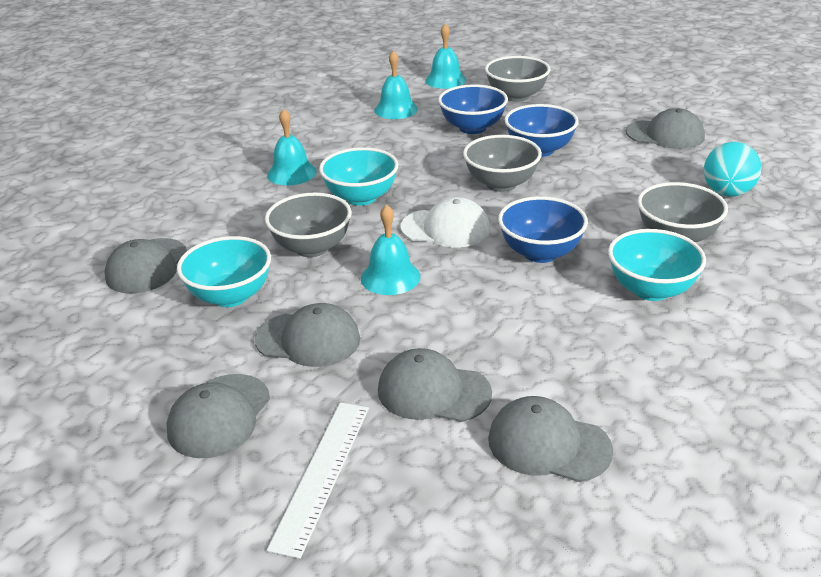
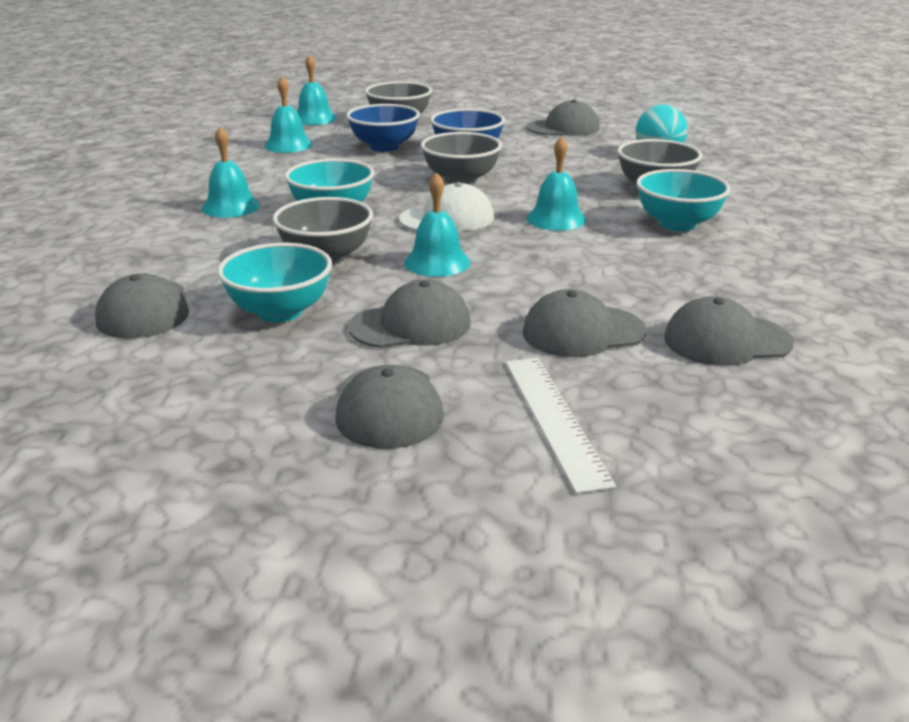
camera: 30 degrees left, 5 degrees down
blue bowl [498,196,588,263] -> turquoise bell [527,136,586,231]

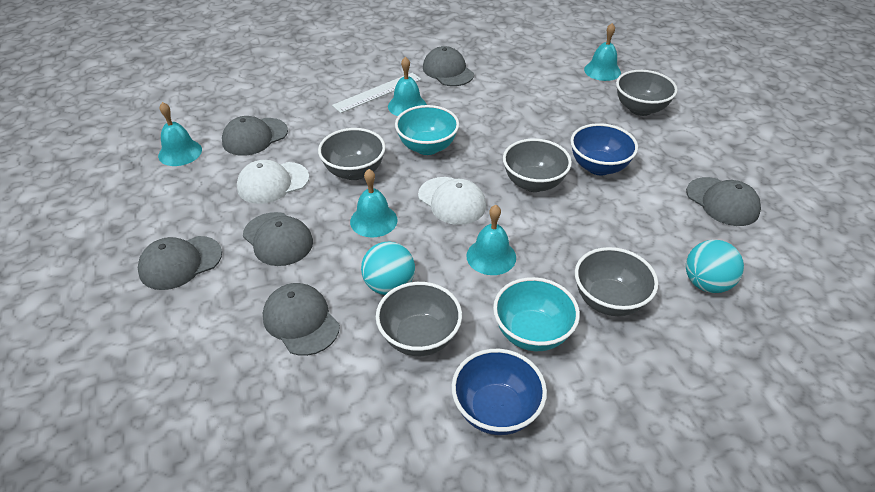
camera: 65 degrees right, 15 degrees up
turquoise bowl [217,243,332,322] -> white cap [237,160,309,204]
turquoise bell [264,76,313,153] -> turquoise bell moved to [158,102,202,166]
blue bowl [346,104,420,152] -> blue bowl moved to [452,349,547,435]
white ruler [505,358,616,494] -> white ruler moved to [332,73,422,113]
grey cap [664,296,794,366] -> grey cap moved to [423,46,474,86]
none -> turquoise ball [361,241,415,295]
none -> grey bowl [376,282,462,356]

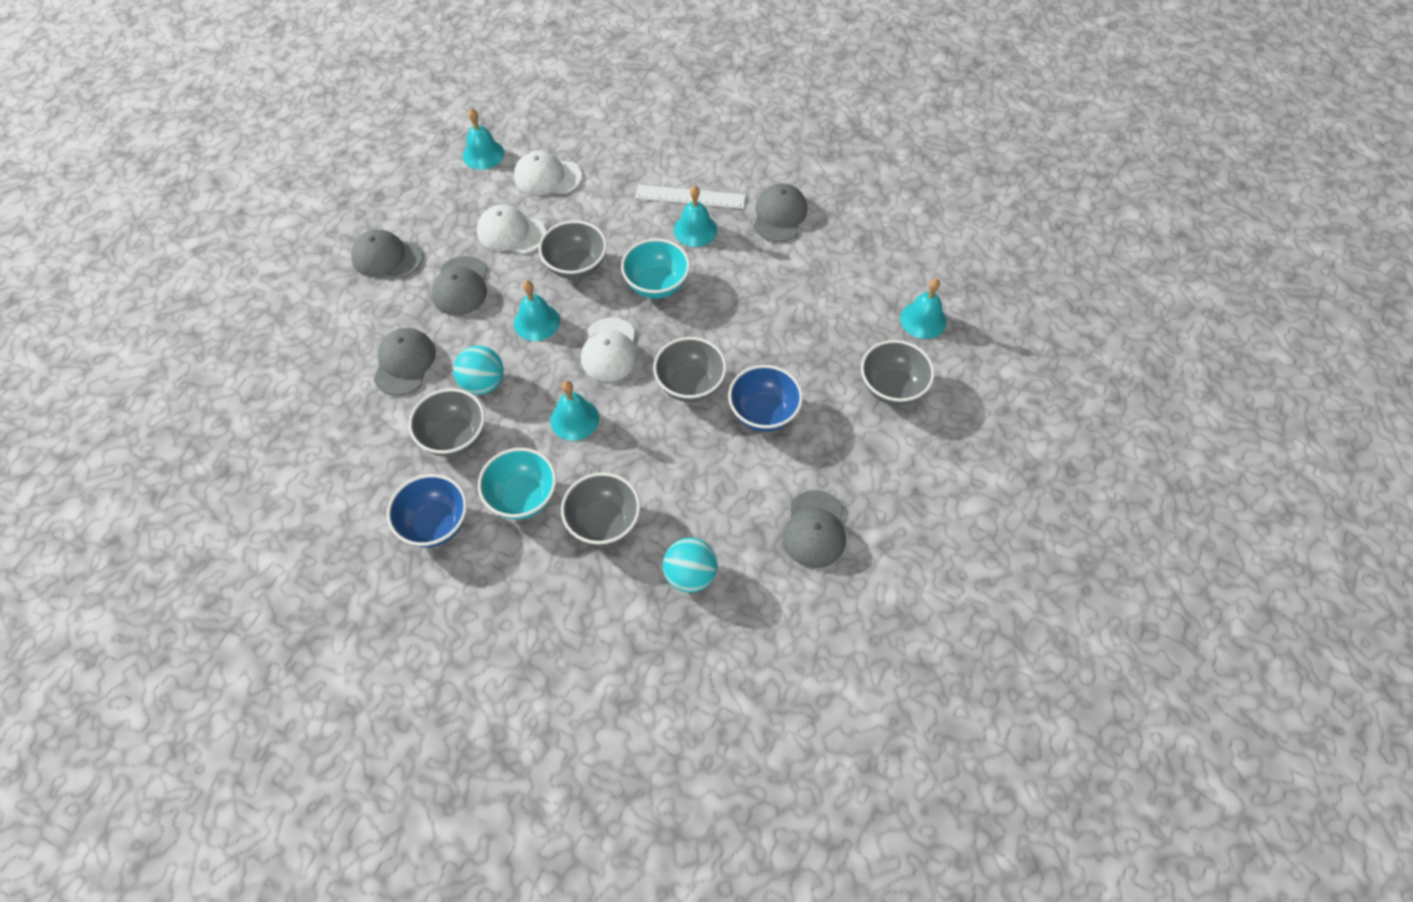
camera: 45 degrees right, 15 degrees up
grey cap [222,116,288,156] -> white cap [514,150,582,195]

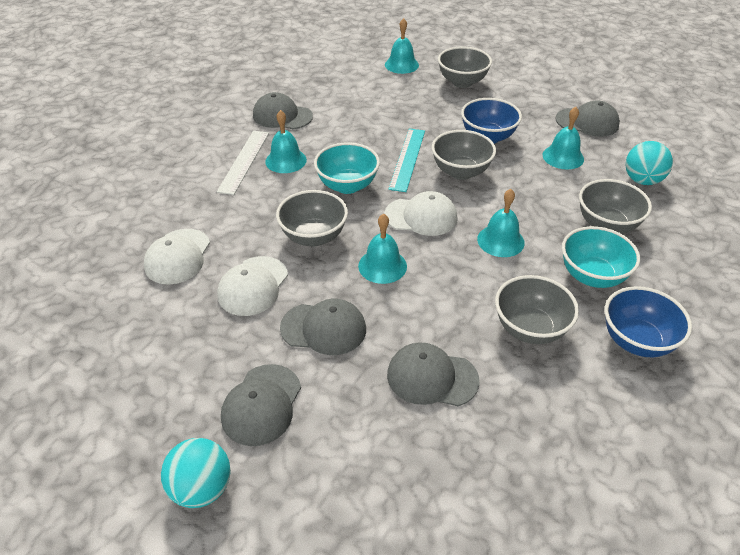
camera: 85 degrees left, 15 degrees down
turquoise ball [453,346,504,395] -> turquoise ball moved to [161,438,231,508]
turquoise bell [463,108,504,170] -> turquoise bell moved to [543,107,584,169]
none -> turquoise ruler [388,128,425,192]

